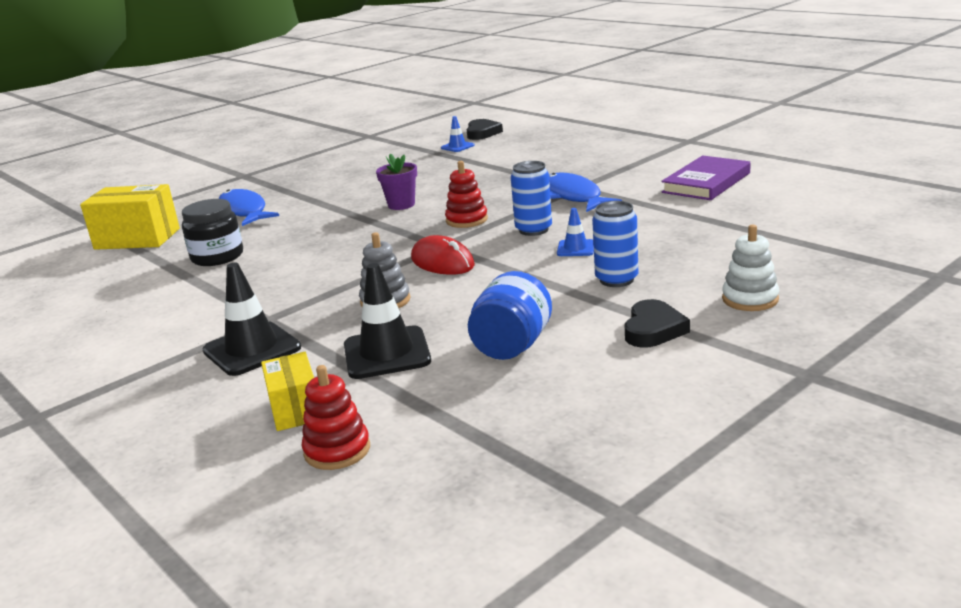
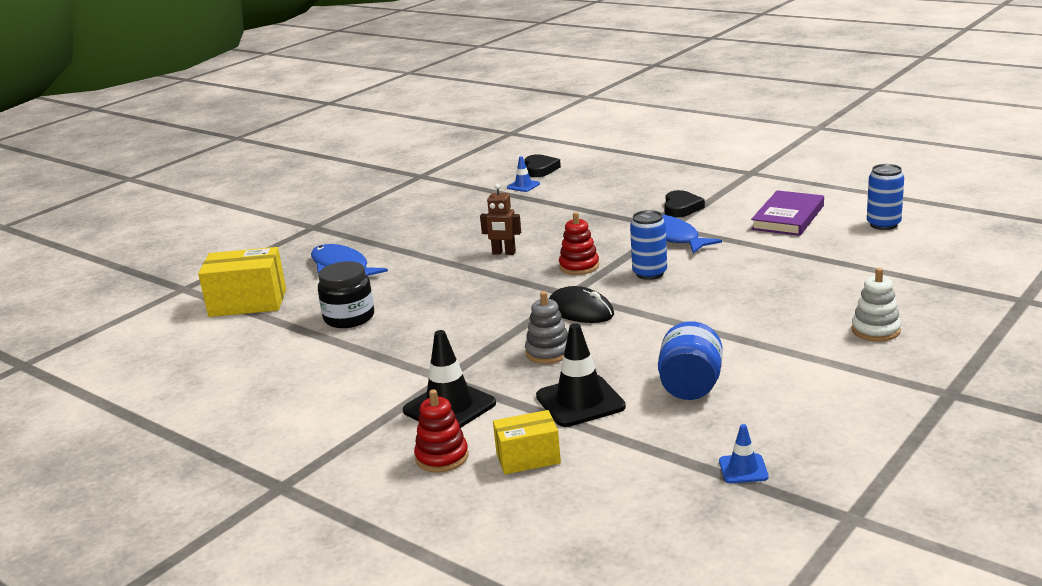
camera: 10 degrees left, 0 degrees up
yellow box [261,352,314,431] -> yellow box turned 75 degrees counterclockwise [493,410,561,474]
red stacking toy [301,365,370,470] -> red stacking toy moved to [414,389,469,473]
purple flower pot [376,153,417,210] -> brown robot [480,184,521,255]
red mouse [411,235,475,275] -> black mouse [549,286,614,323]
blue traffic cone [557,208,594,256] -> blue traffic cone moved to [719,424,769,483]
blue can [592,201,638,287] -> blue can moved to [867,164,904,230]
black heart [625,299,690,348] -> black heart moved to [664,190,705,218]

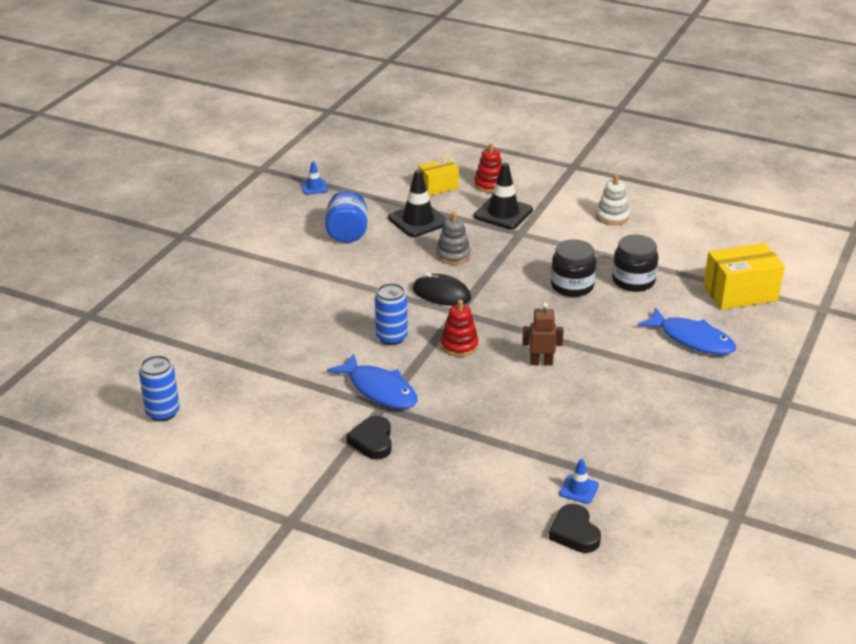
camera: 165 degrees right, 10 degrees up
purple book [751,190,824,236] -> none
white stacking toy [852,268,901,341] -> white stacking toy moved to [596,175,630,226]
none -> black jar [551,239,596,297]

